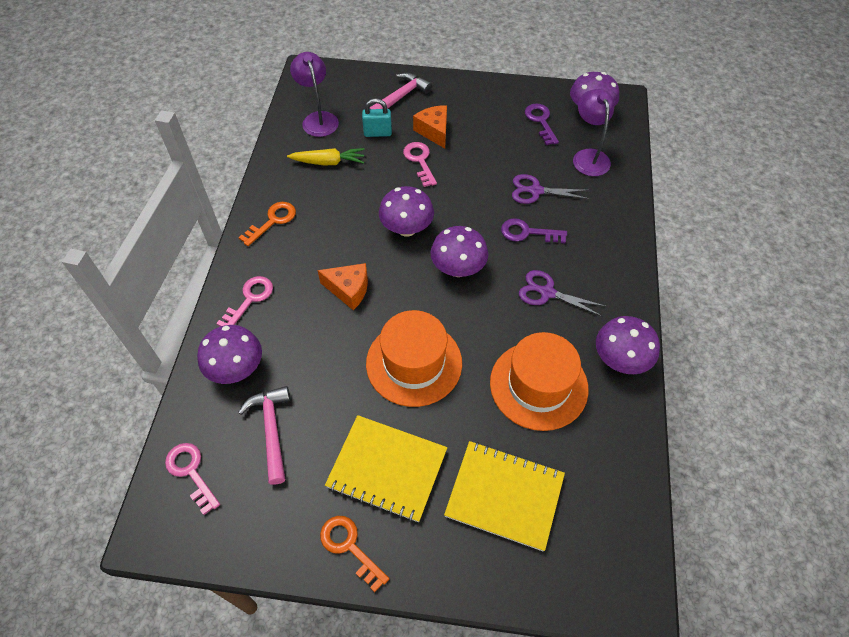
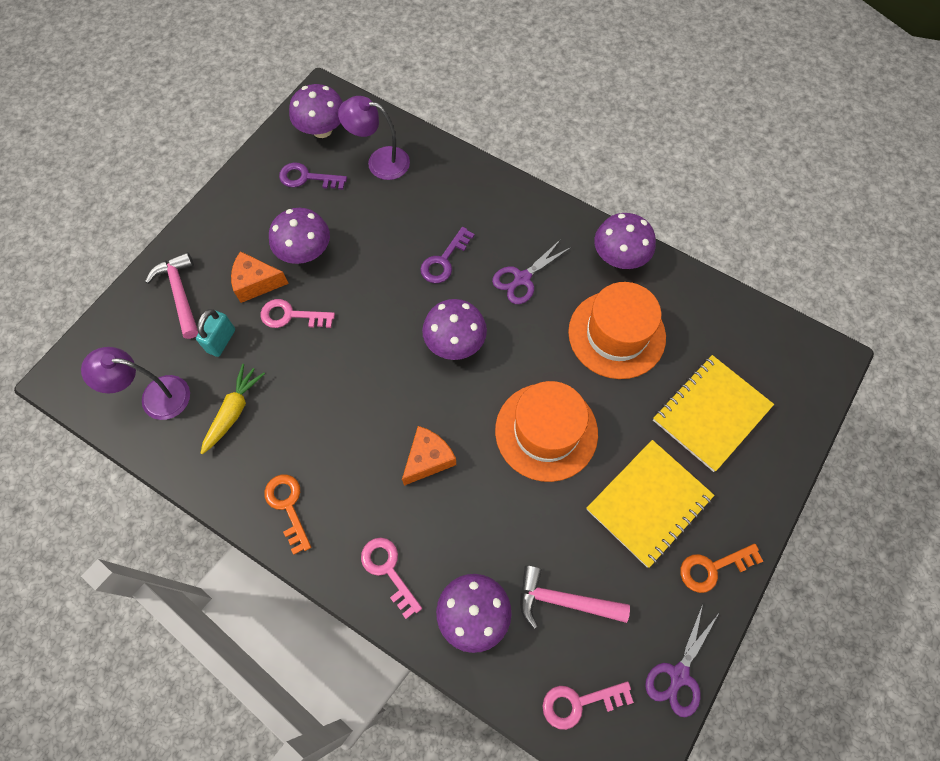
camera: 65 degrees left, 10 degrees up
purple mushroom [379,186,434,237] -> purple mushroom moved to [269,208,330,264]
purple scissors [512,174,590,204] -> purple scissors moved to [645,603,719,717]

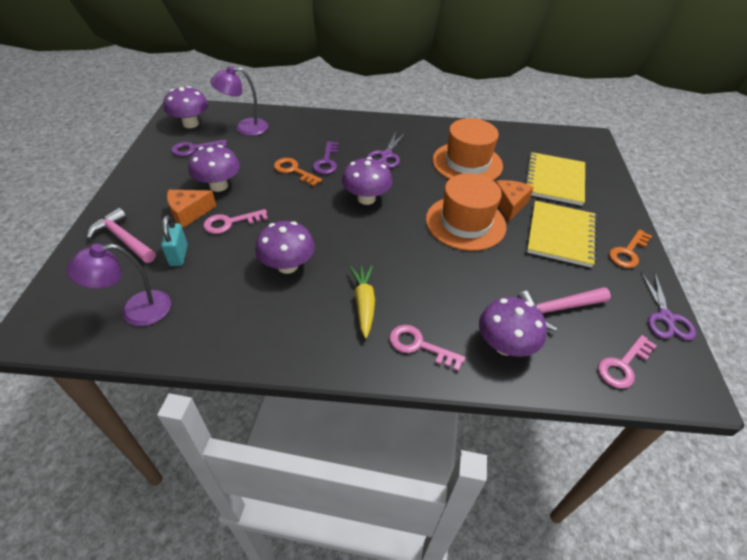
camera: 30 degrees left, 20 degrees down
yellow carrot [201,364,265,455] -> yellow carrot moved to [350,265,375,338]
orange key [264,474,311,555] -> orange key moved to [274,158,322,186]
orange cheese [402,426,456,486] -> orange cheese moved to [496,180,534,222]
purple mushroom [594,213,656,269] -> purple mushroom moved to [255,221,315,274]

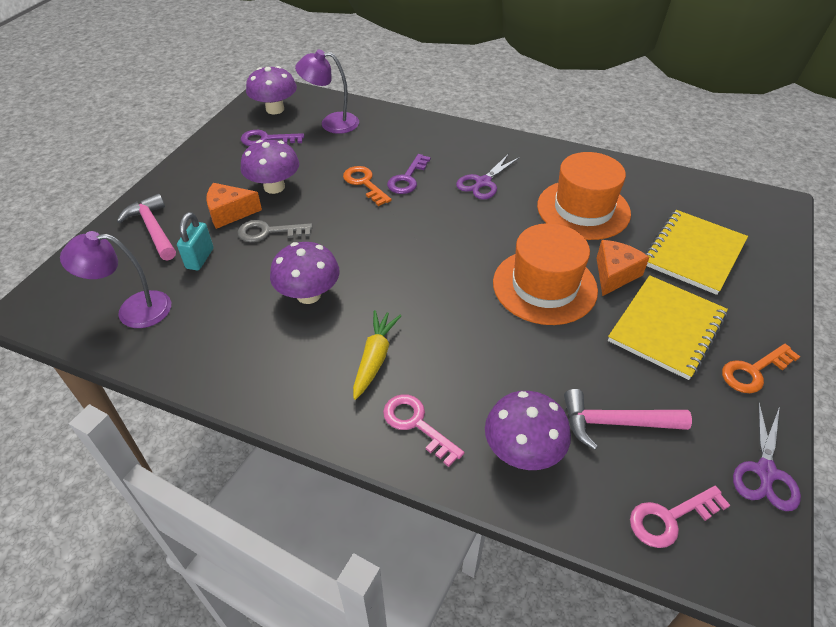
camera: 20 degrees right, 0 degrees up
pink key [203,209,268,234] -> grey key [238,220,312,242]
purple mushroom [342,157,392,205] -> none

